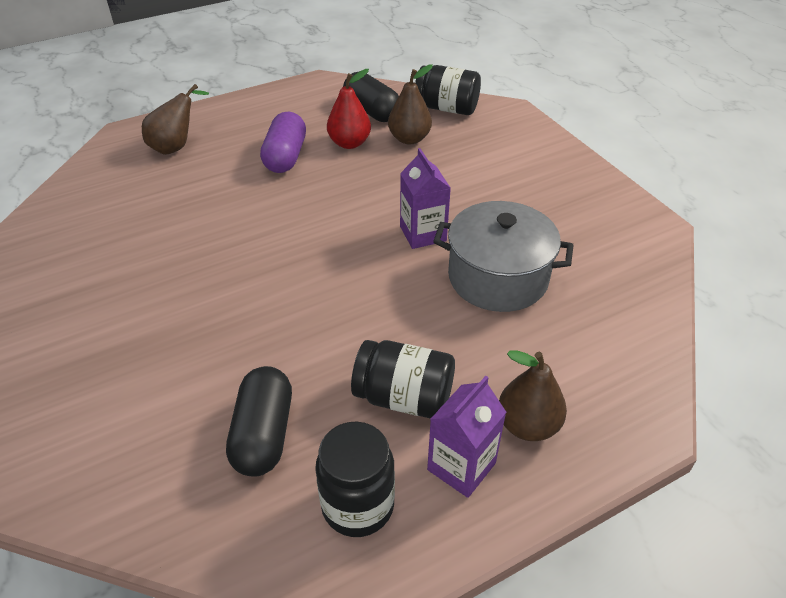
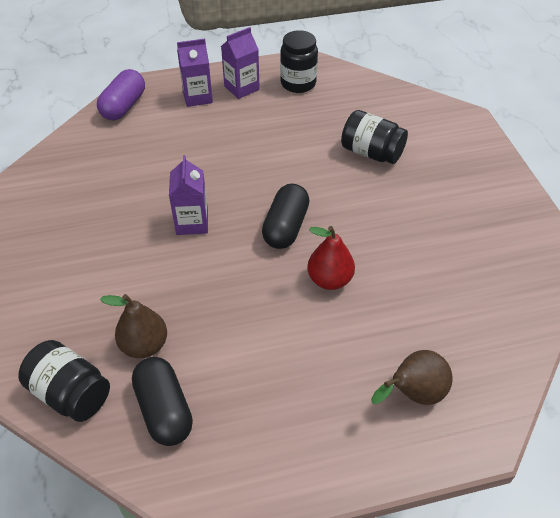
camera: 165 degrees left, 5 degrees up
black capsule [226,366,292,477] -> black capsule moved to [262,184,310,249]
purple capsule [260,112,306,173] -> purple capsule moved to [97,69,145,120]
red pear [327,69,371,149] -> red pear moved to [307,226,355,290]
black jar [351,340,455,419] -> black jar moved to [341,110,408,164]
grey pot [433,201,574,312] -> none
brown pear [499,350,567,441] -> purple carton [177,39,213,107]

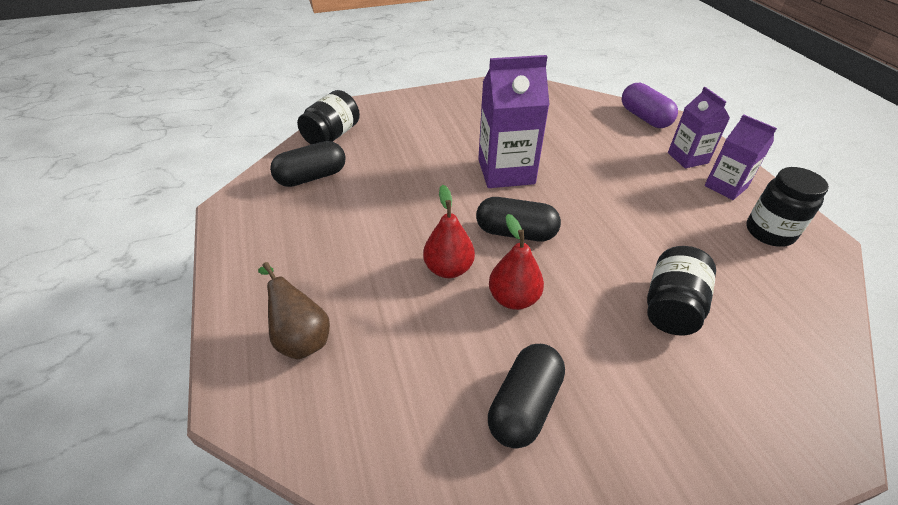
camera: 85 degrees right, 5 degrees down
purple capsule [97,69,145,120] -> purple capsule turned 45 degrees clockwise [622,83,678,128]
brown pear [100,294,167,358] -> none
purple carton [169,155,208,235] -> purple carton [478,55,550,188], size x1.63
none -> black capsule [488,344,565,449]
none -> red pear [489,214,544,310]

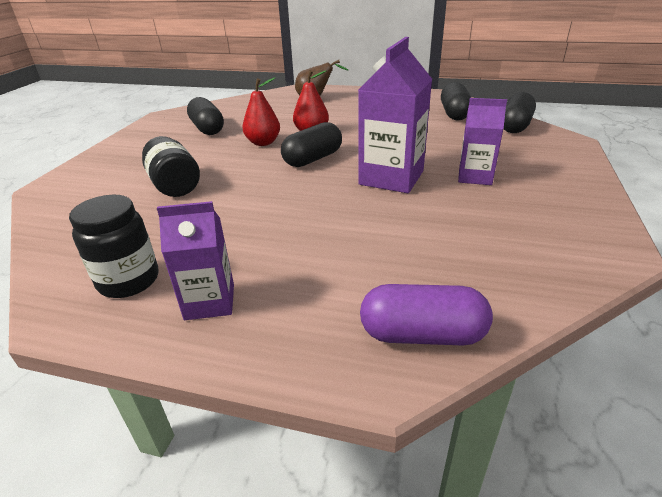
camera: 125 degrees right, 10 degrees down
black jar [297,90,360,145] -> black capsule [504,92,536,133]
purple carton [668,87,730,168] -> purple carton moved to [458,98,507,185]

